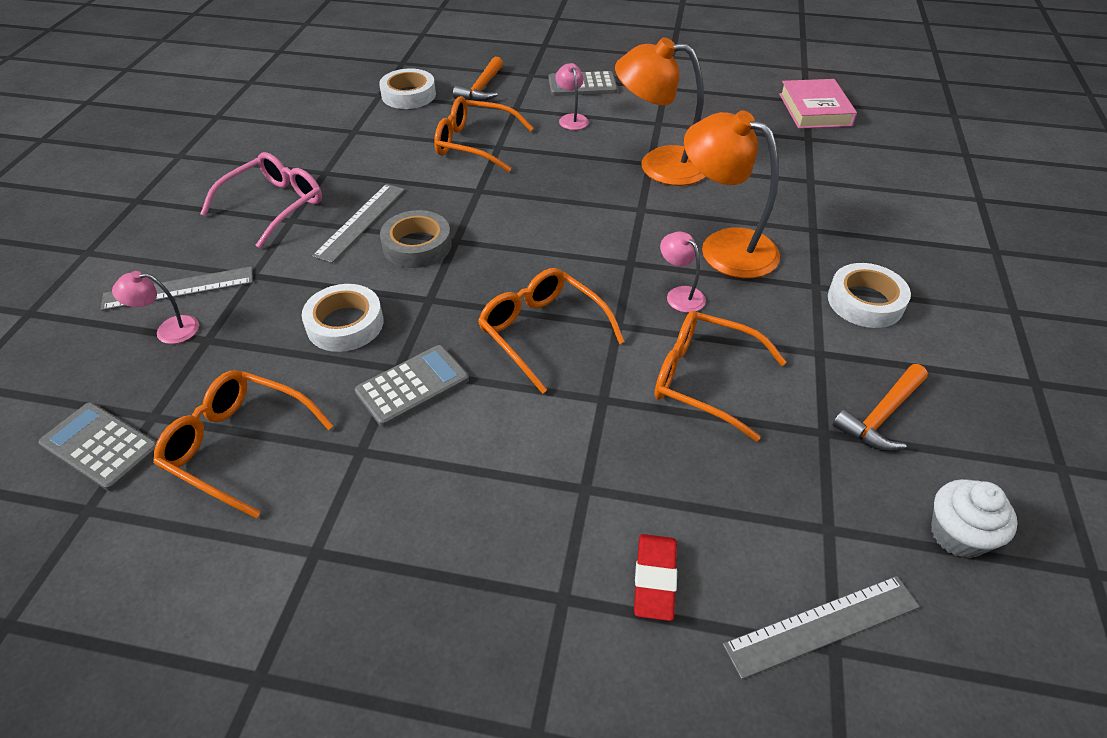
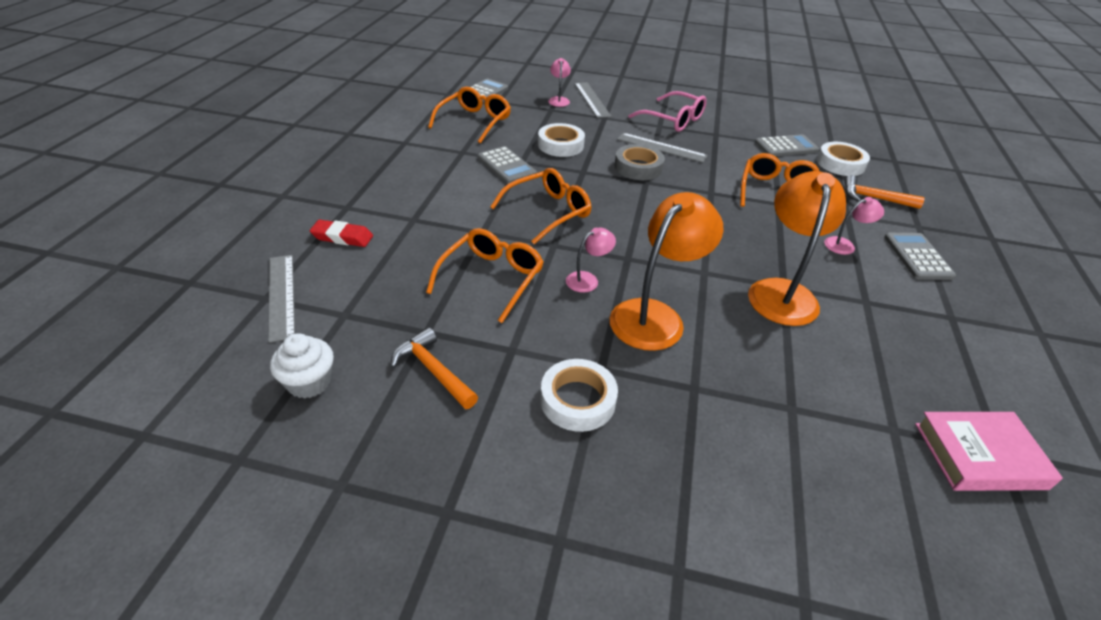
camera: 90 degrees right, 5 degrees down
none -> grey calculator [755,134,819,156]

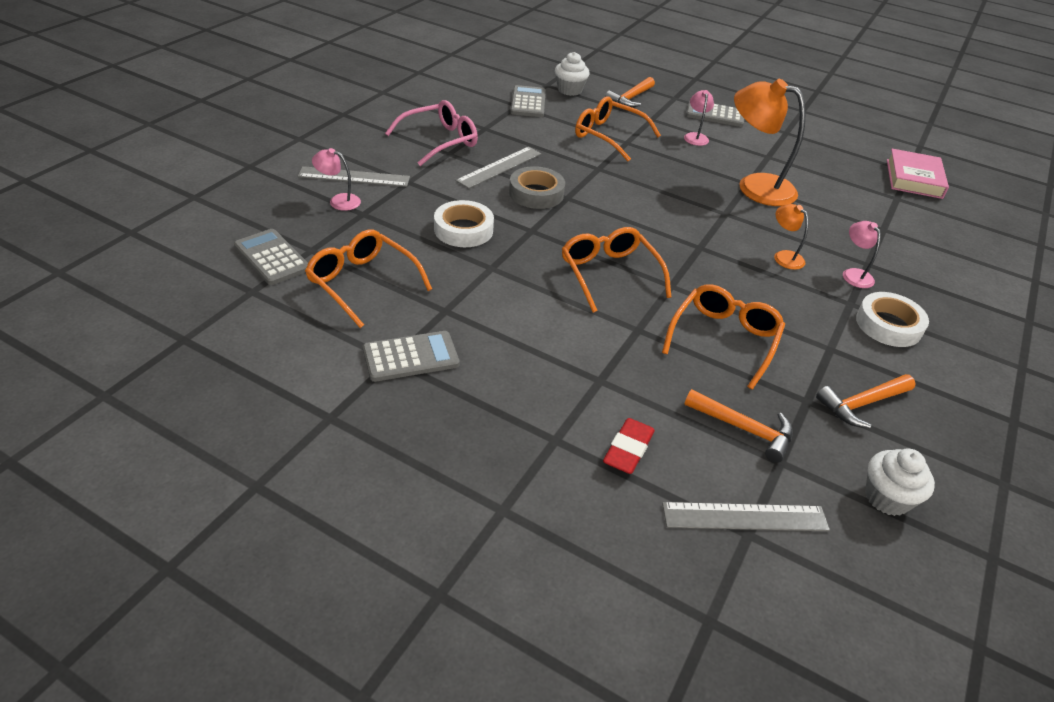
camera: 75 degrees left, 0 degrees up
orange glasses [426,228,544,323] -> orange glasses turned 75 degrees clockwise [662,284,785,390]
grey calculator [478,146,537,184] -> grey calculator moved to [363,331,460,382]
pink lamp [566,228,616,293] -> pink lamp moved to [843,221,881,288]
orange lamp [610,192,723,351] -> orange lamp [774,204,809,270], size x0.47
white tape [817,142,870,176] -> white cupcake [555,52,590,96]
none -> orange hammer [684,389,793,463]

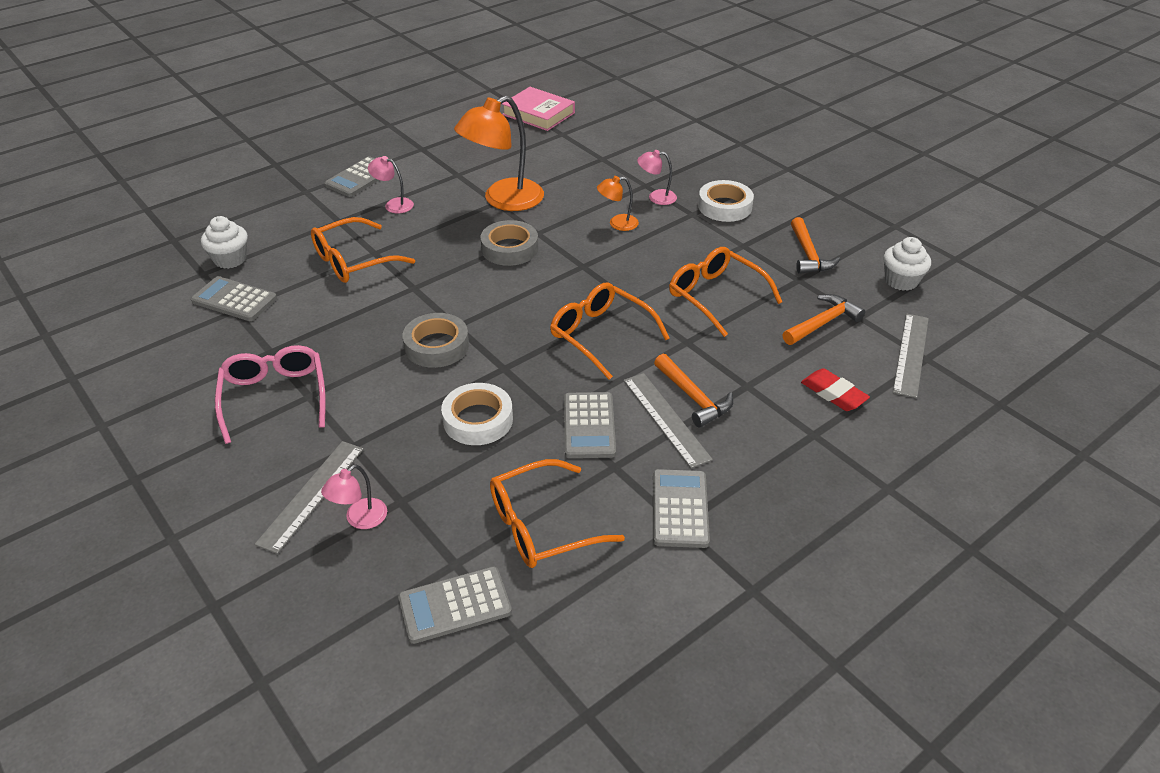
camera: 65 degrees left, 0 degrees up
grey ruler [456,147,541,189] -> grey ruler moved to [623,373,713,468]
orange glasses [562,227,671,313] -> orange glasses turned 45 degrees clockwise [550,282,670,380]
orange hammer [605,77,655,107] -> orange hammer moved to [654,354,733,428]
none -> grey tape [480,220,538,266]
none -> grey calculator [564,392,616,458]

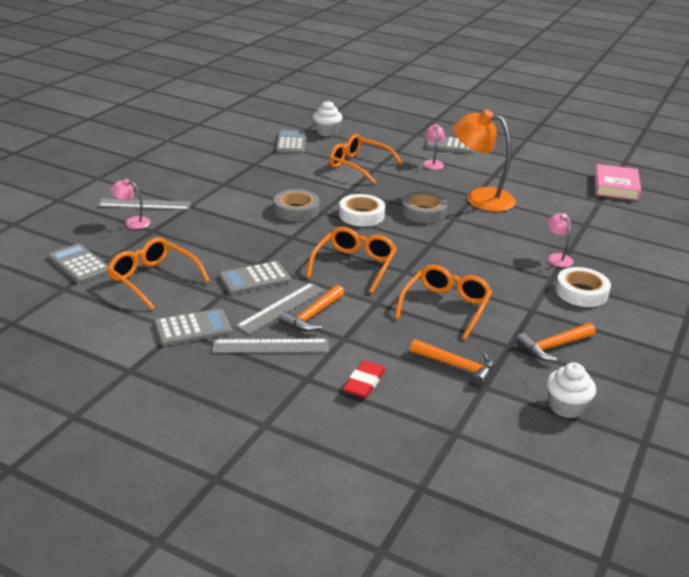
camera: 65 degrees right, 10 degrees down
pink glasses [215,345,326,444] -> none
white tape [441,383,513,445] -> white tape moved to [339,194,385,226]
orange lamp [597,176,639,231] -> none
grey ruler [893,314,929,398] -> grey ruler moved to [213,339,329,353]

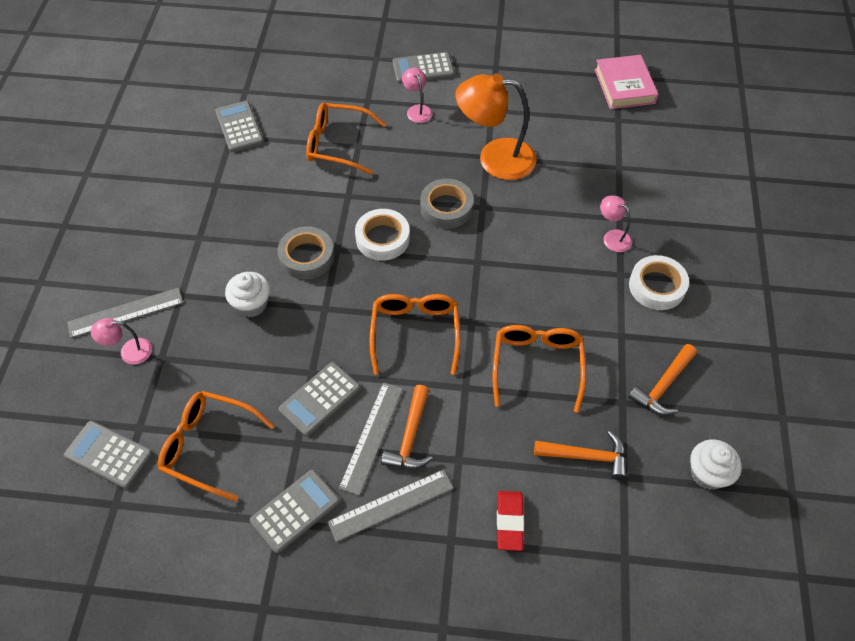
camera: 20 degrees left, 25 degrees up
white cupcake [313,101,342,136] -> white cupcake moved to [225,272,270,317]

